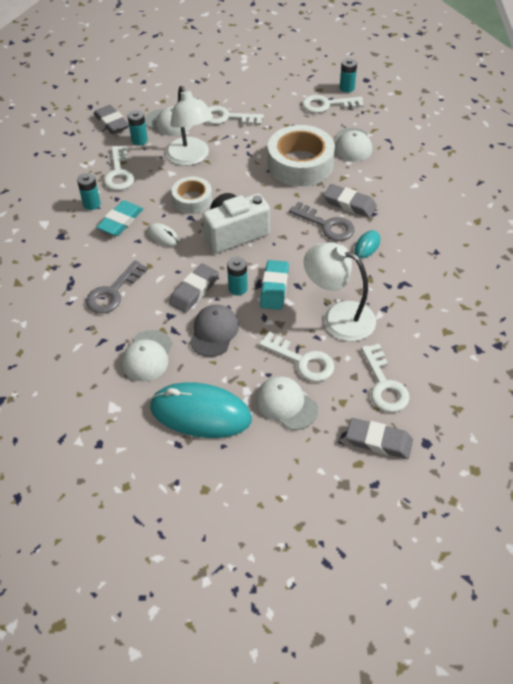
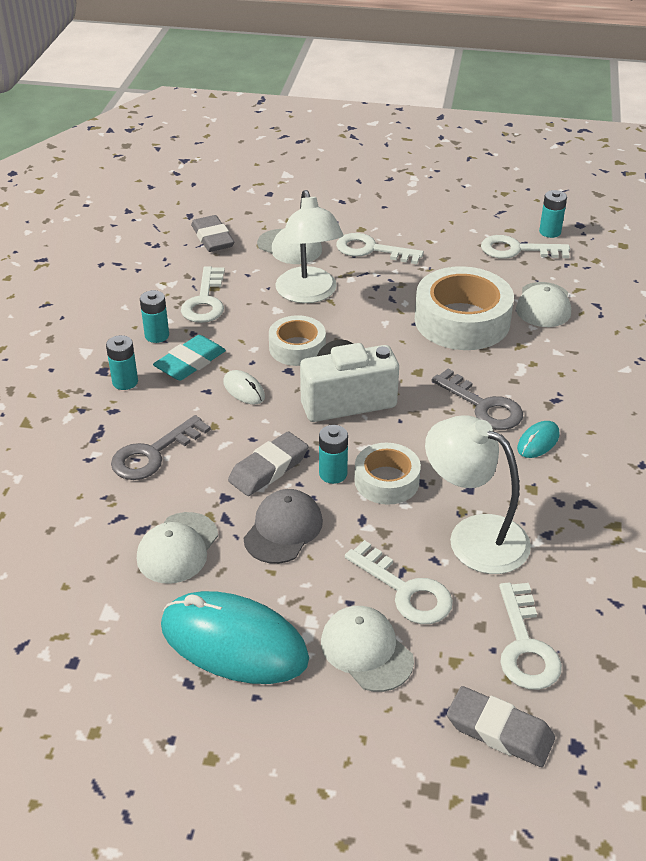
camera: 10 degrees right, 10 degrees down
turquoise battery [128,110,148,146] -> turquoise battery moved to [106,335,138,390]
turquoise eraser [260,260,289,310] -> white tape [354,443,421,505]
grey eraser [323,184,377,218] -> none

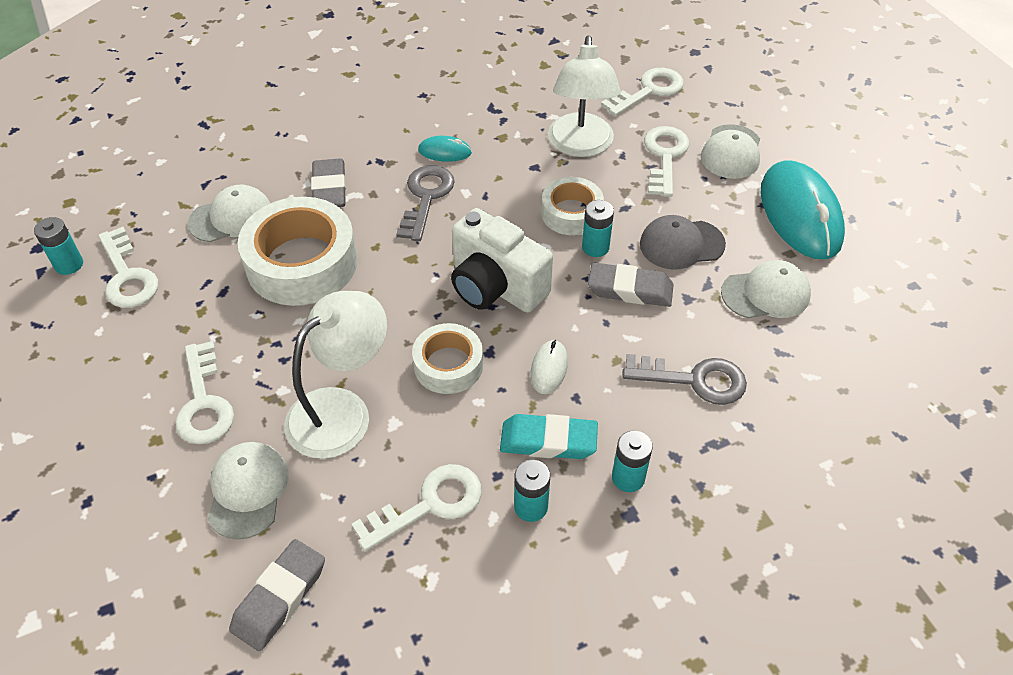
camera: 125 degrees left, 10 degrees up
grey eraser [447,686,555,767] -> grey eraser moved to [311,158,346,207]

